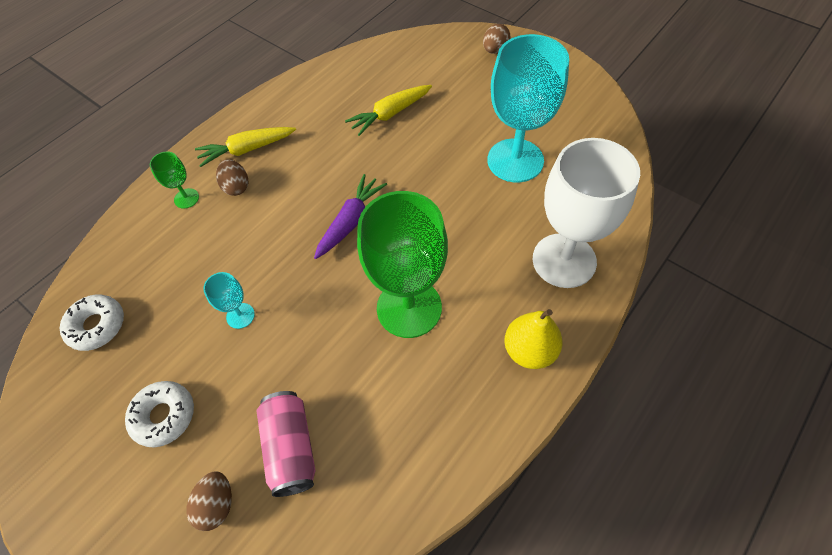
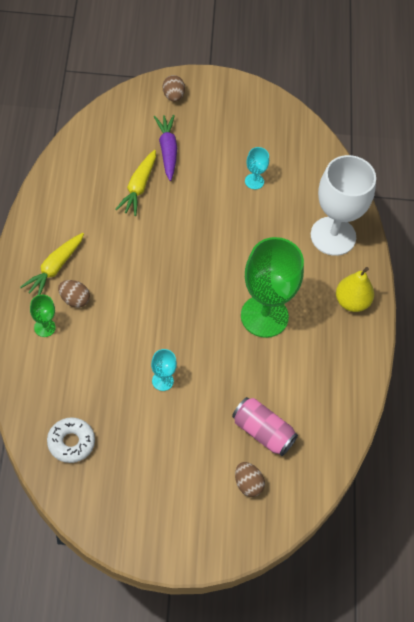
camera: 45 degrees left, 0 degrees up
white donut [125,381,194,447] -> none
purple carrot [314,174,387,259] -> purple carrot moved to [154,115,177,181]
turquoise goblet [487,34,569,182] -> turquoise goblet [245,147,269,189], size x0.43

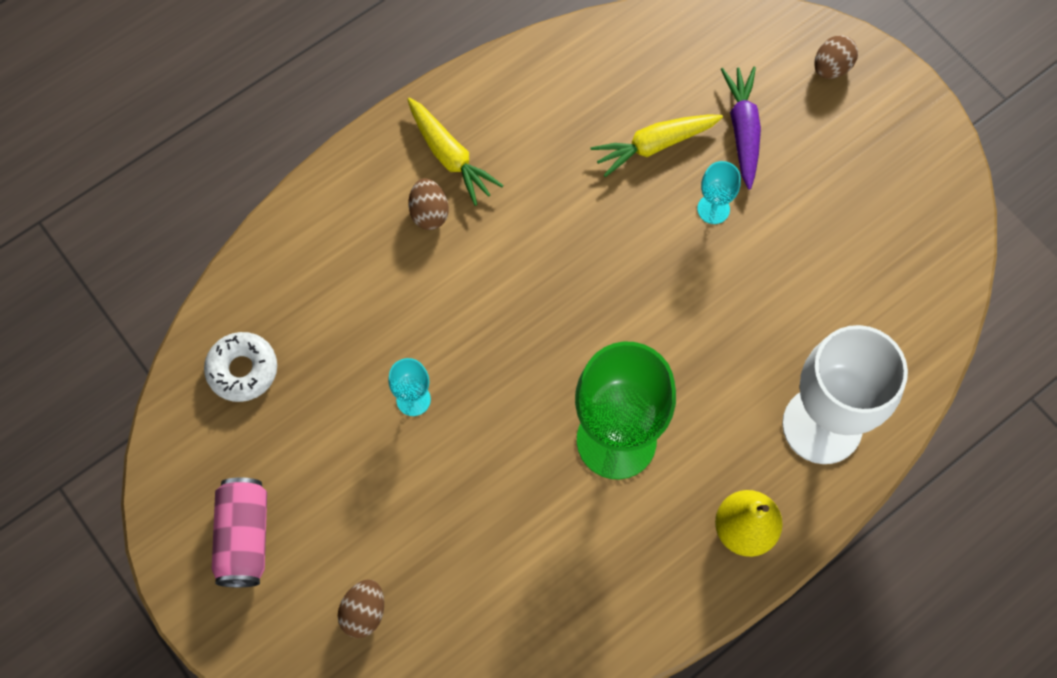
camera: 55 degrees right, 10 degrees up
yellow carrot [20,233,84,295] -> yellow carrot turned 120 degrees counterclockwise [407,98,503,206]
green goblet [30,295,56,337] -> none
purple carrot [154,115,177,181] -> purple carrot turned 45 degrees counterclockwise [721,67,761,190]
pink can [232,397,298,456] -> pink can moved to [212,478,267,587]
turquoise goblet [245,147,269,189] -> turquoise goblet moved to [697,161,740,224]

